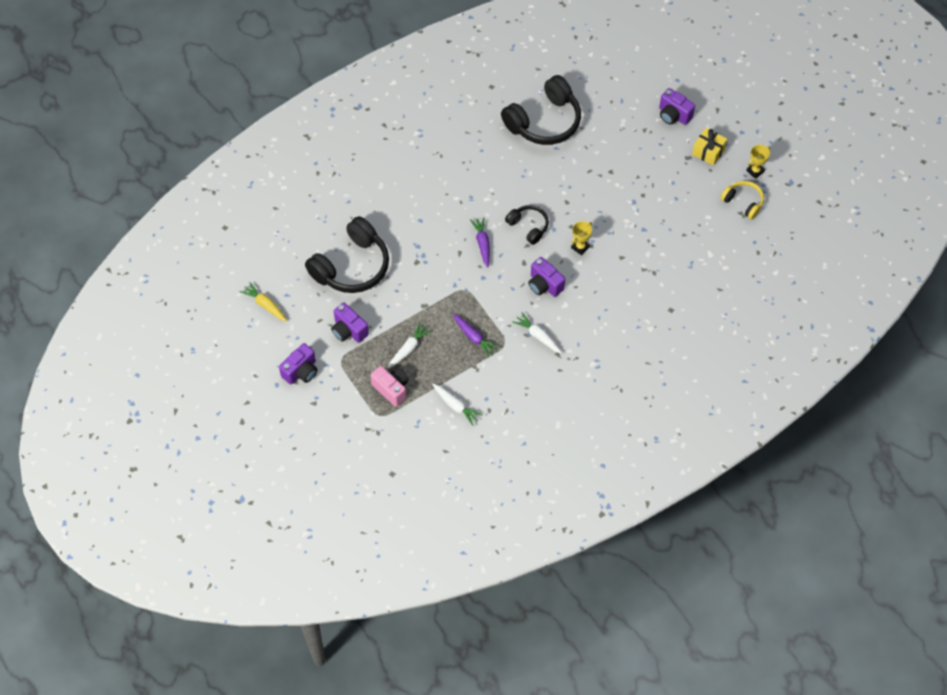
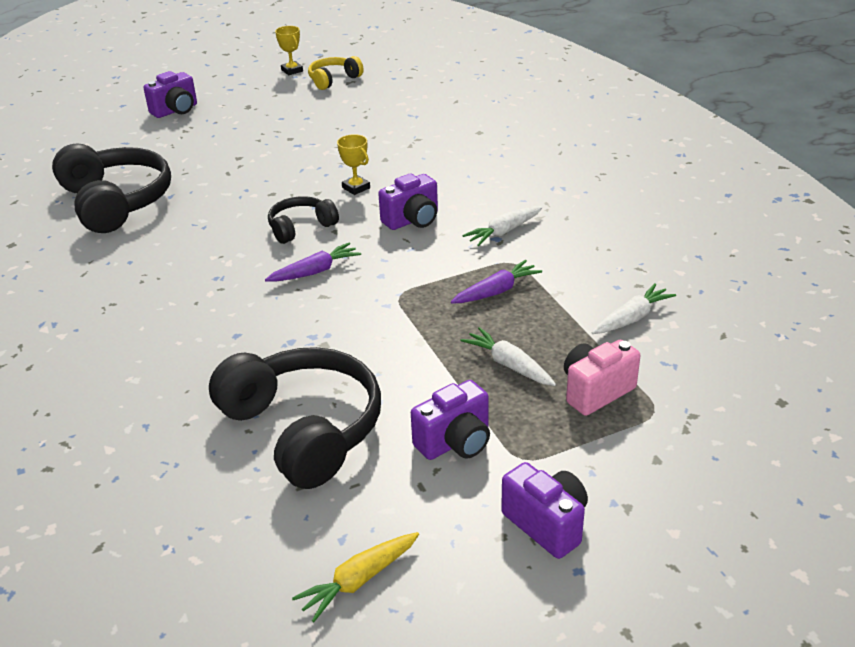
camera: 80 degrees left, 25 degrees down
purple carrot [470,217,490,268] -> purple carrot turned 150 degrees clockwise [265,243,361,282]
yellow gift [692,128,727,166] -> none

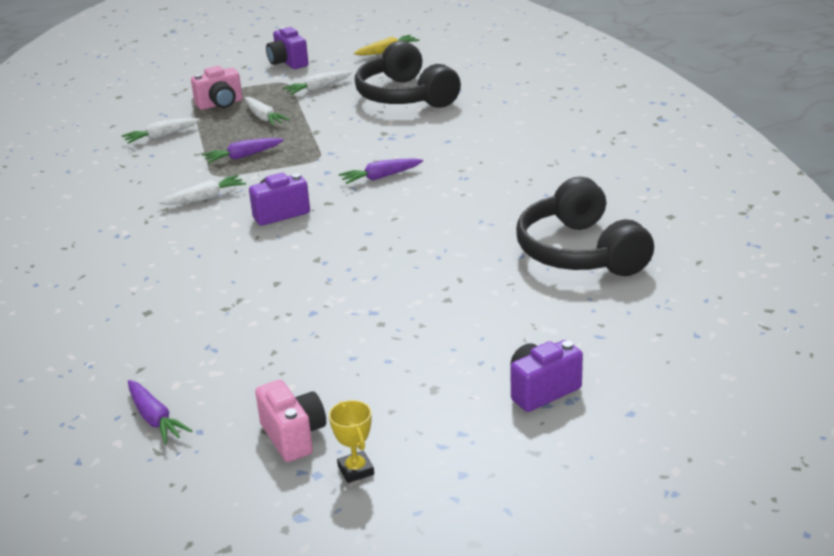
camera: 170 degrees left, 5 degrees down
black headphones [268,196,339,244] -> none
yellow headphones [308,56,364,90] -> pink camera [255,380,326,462]
yellow trophy [337,134,370,195] -> none
purple camera [411,380,490,460] -> white carrot [283,71,352,95]
none -> purple carrot [128,380,193,444]

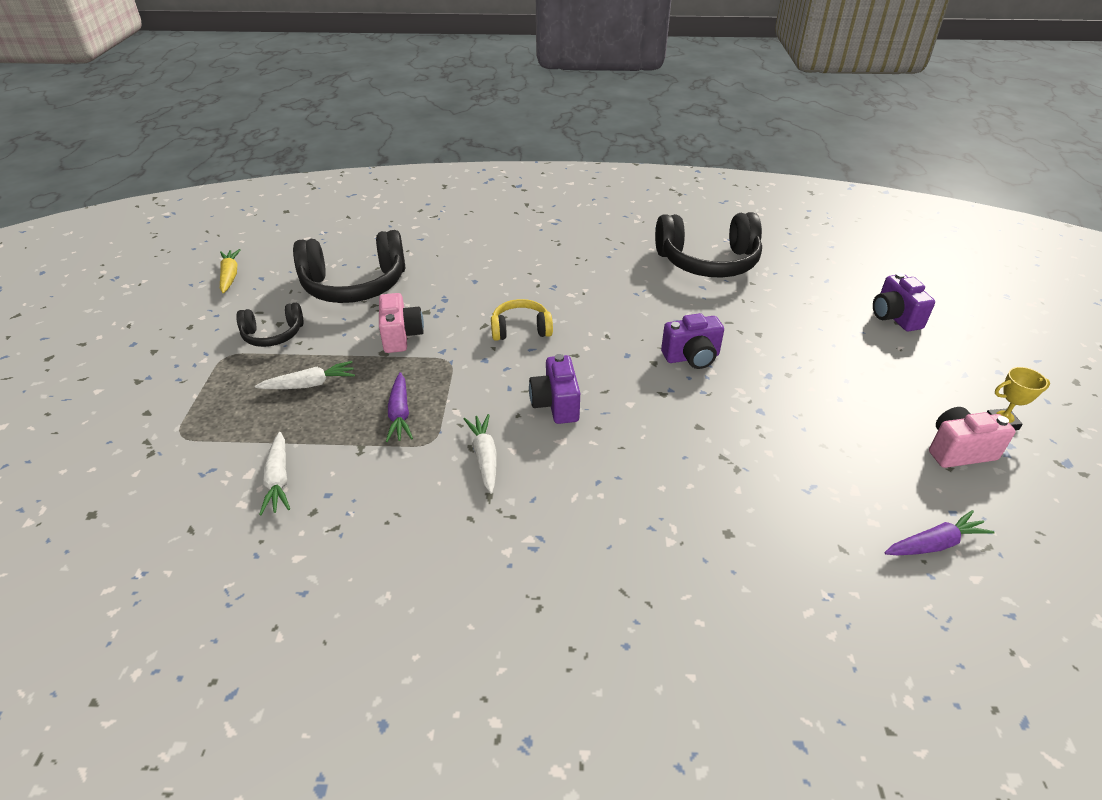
camera: 75 degrees left, 10 degrees up
pink camera [191,66,243,110] -> pink camera moved to [379,293,424,353]
purple camera [266,27,308,69] -> purple camera moved to [661,313,724,369]
white carrot [283,71,352,95] -> black headphones [236,303,304,347]
purple carrot [339,158,423,184] -> yellow headphones [491,299,553,341]

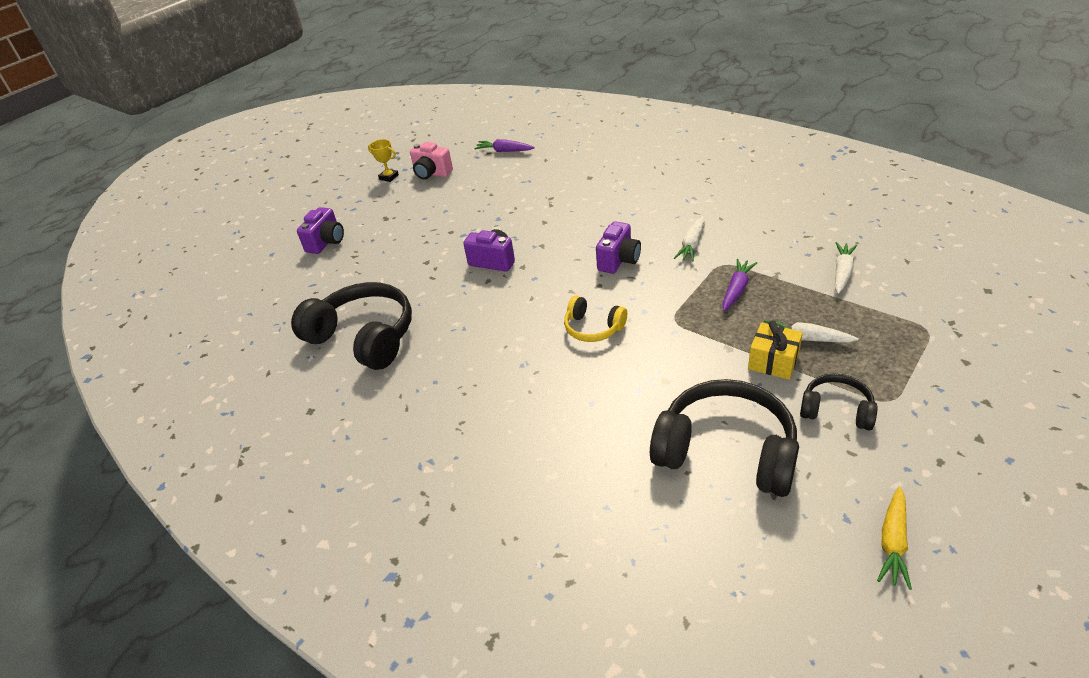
camera: 140 degrees left, 0 degrees up
pink camera [379,293,424,353] -> none
none -> yellow gift [748,321,803,380]

